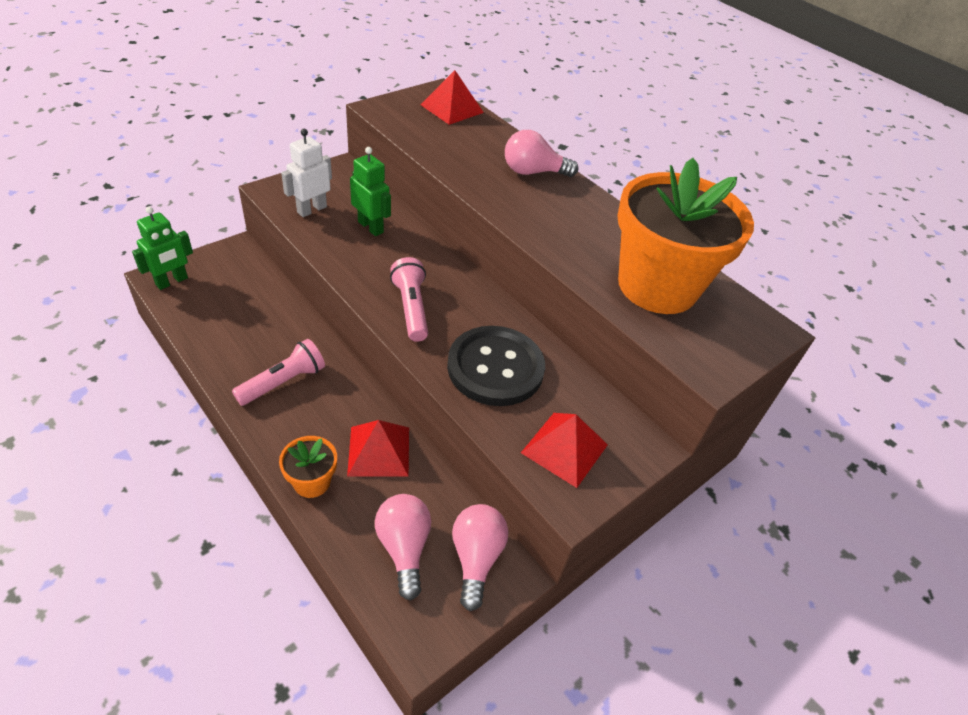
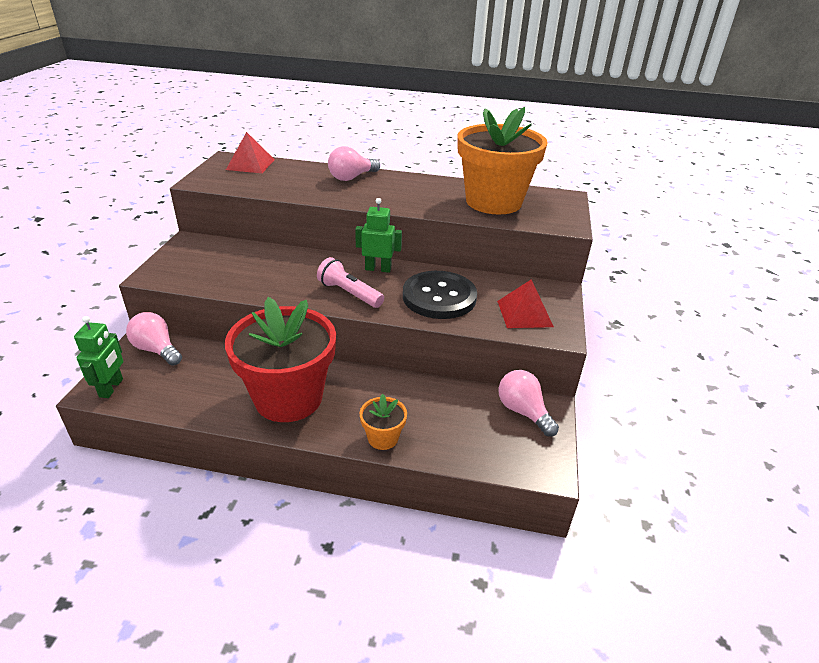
camera: 35 degrees left, 10 degrees down
pink flashlight [232,339,325,406] -> red flower pot [225,297,336,422]
white robot [281,129,332,217] -> none
red pyramid [347,420,409,476] -> none
green robot [350,147,391,236] -> green robot moved to [355,198,402,273]
pink light bulb [375,494,431,600] -> pink light bulb moved to [126,312,182,366]

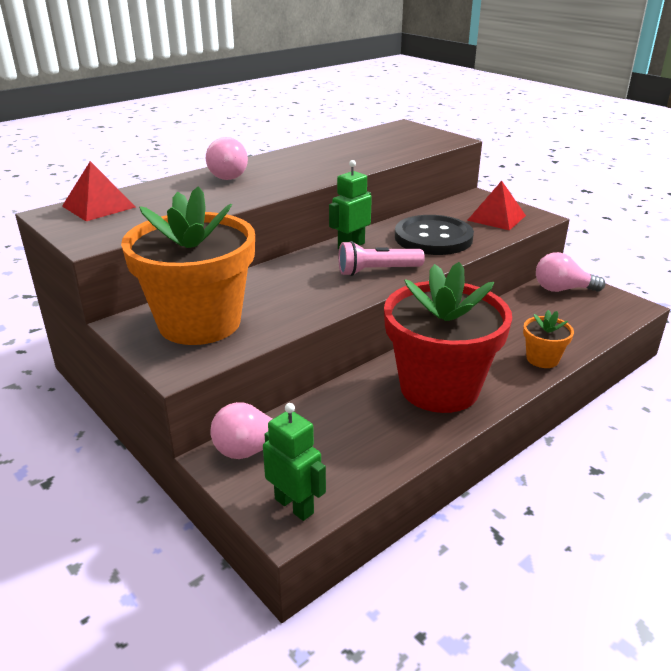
camera: 50 degrees left, 5 degrees down
orange flower pot [458,107,548,214] -> orange flower pot moved to [121,186,255,345]

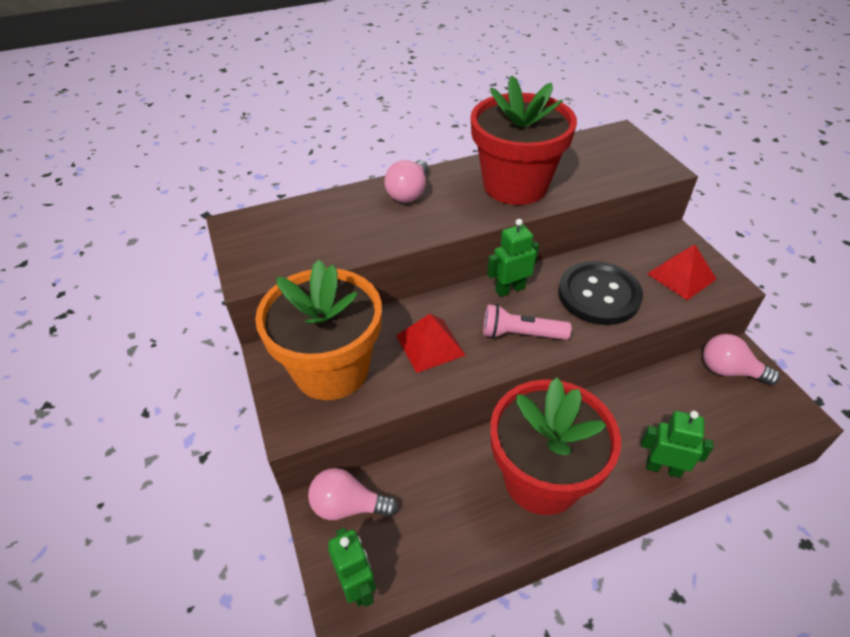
camera: 20 degrees right, 15 degrees up
red pyramid [62,161,136,221] -> red pyramid moved to [396,314,466,373]
orange flower pot [523,310,574,368] -> green robot [641,411,714,478]
none -> red flower pot [471,76,577,205]

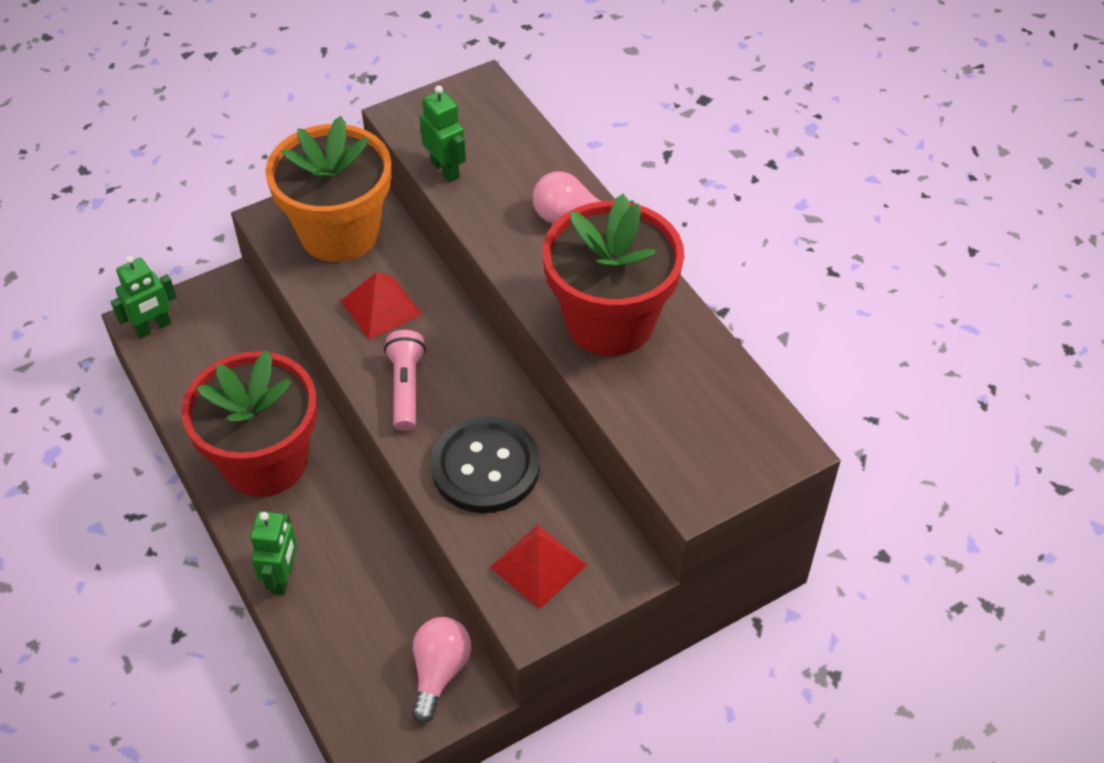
camera: 80 degrees right, 5 degrees up
pink light bulb [308,468,398,520] -> none
green robot [487,219,539,297] -> green robot moved to [419,85,466,182]

